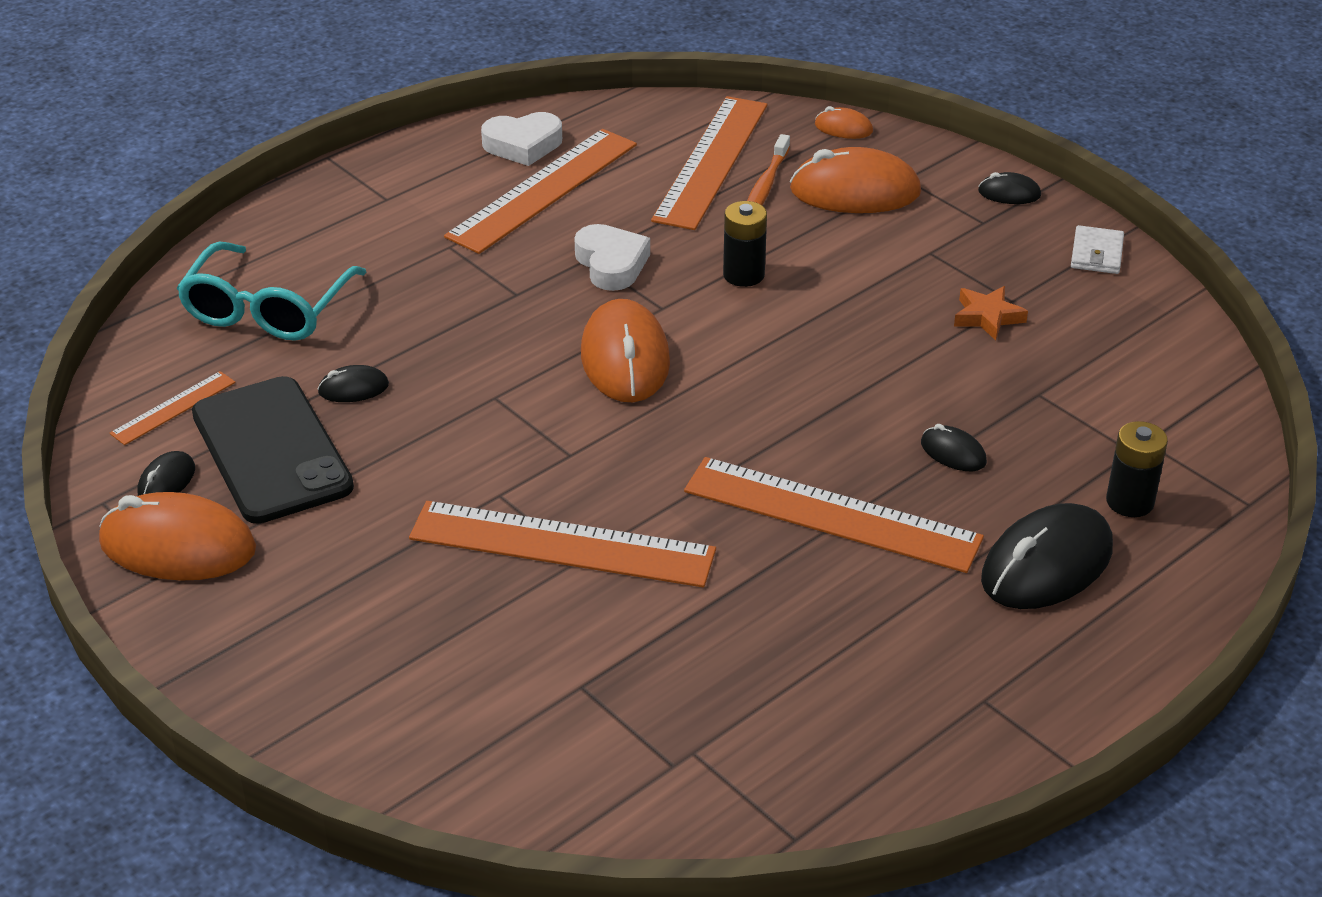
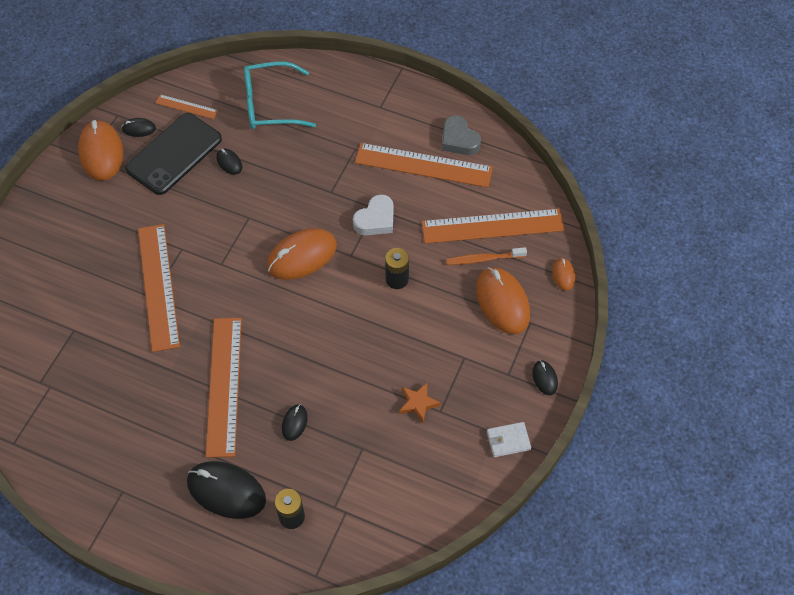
camera: 65 degrees right, 20 degrees up
white heart [481,112,562,166] -> grey heart [442,115,481,155]

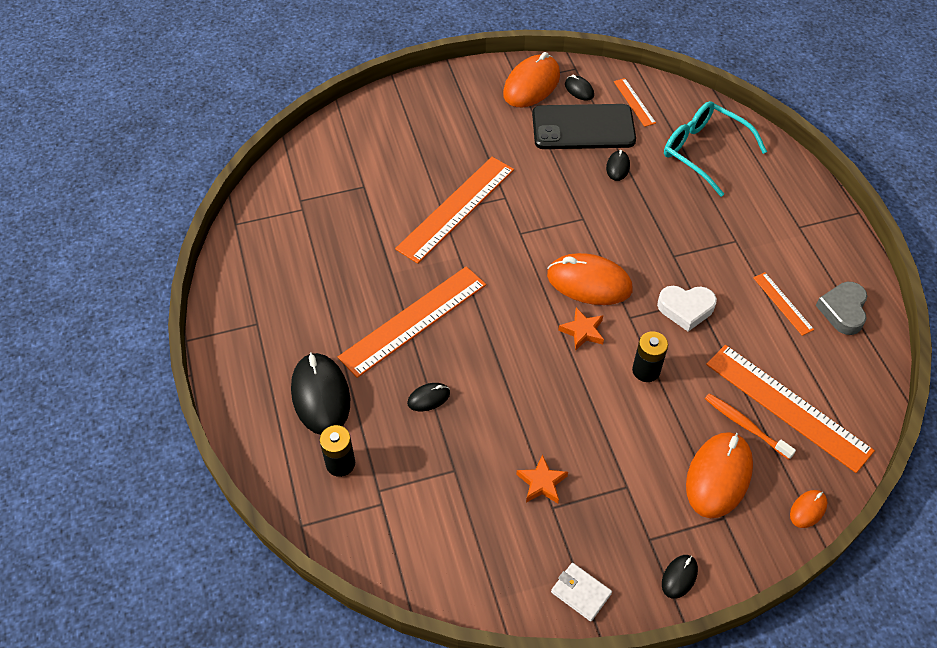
camera: 50 degrees right, 5 degrees down
orange ruler [355,143,493,188] -> orange ruler [753,272,814,336], size x0.48
none -> orange star [558,308,604,351]

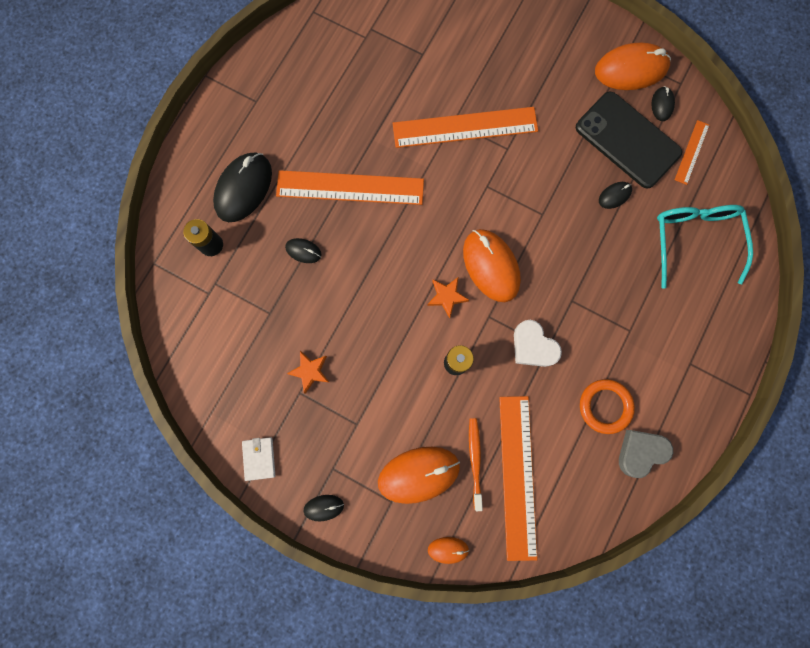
camera: 45 degrees right, 25 degrees up
orange ruler [753,272,814,336] -> orange ring [580,379,635,434]

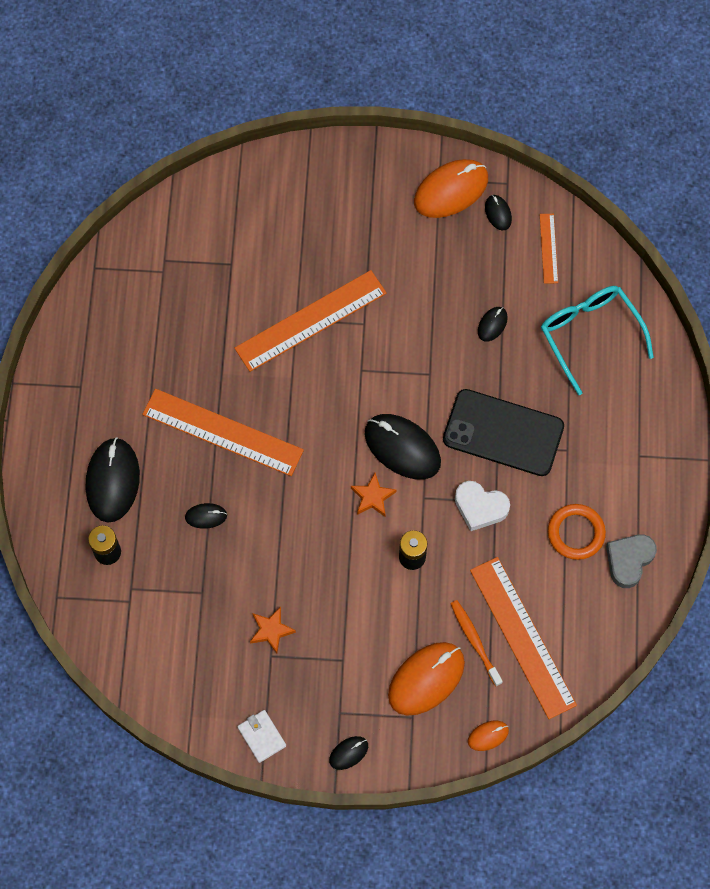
camera: 25 degrees left, 10 degrees down
orange ruler [276,170,424,205] -> orange ruler turned 45 degrees clockwise [142,389,304,476]
orange mouse [463,229,521,302] -> black mouse [365,414,441,479]
black phone [576,92,682,189] -> black phone moved to [443,389,564,476]

